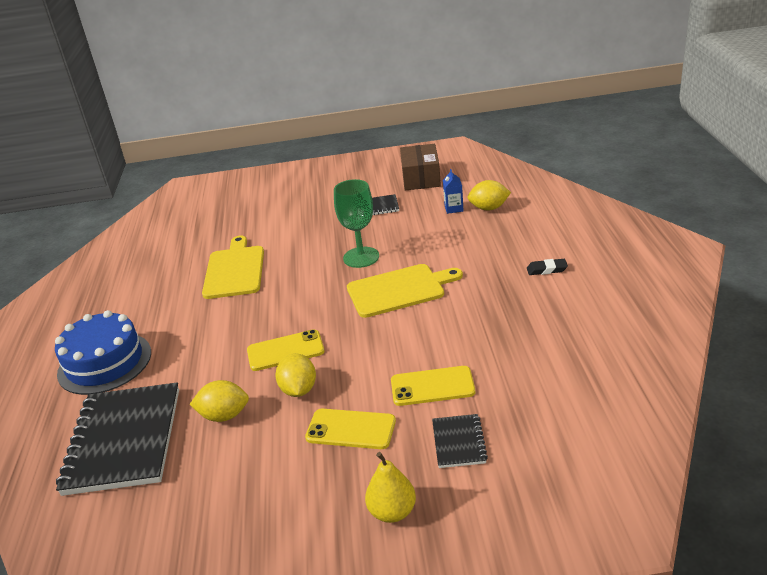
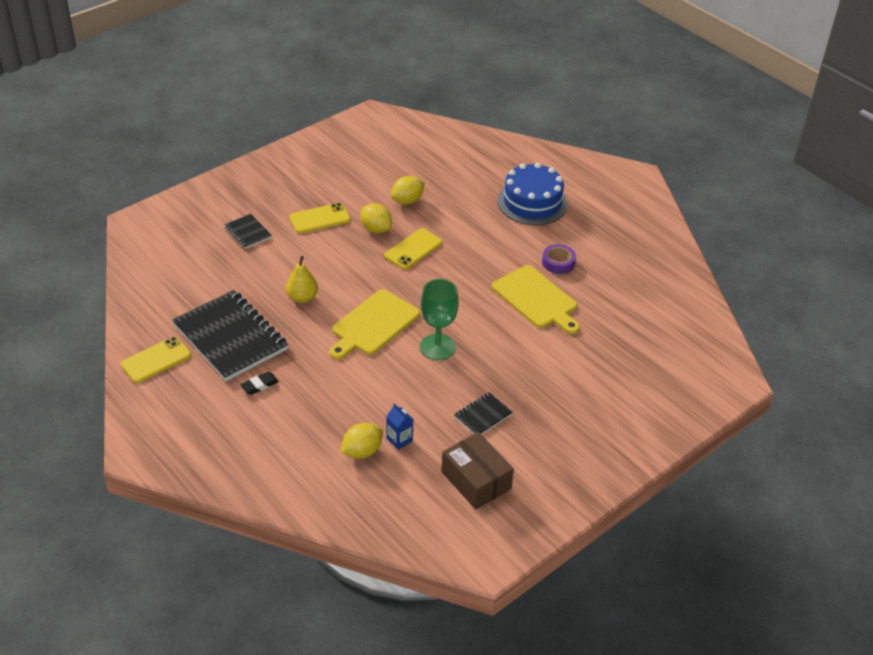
camera: 140 degrees right, 10 degrees up
black notebook [56,382,179,496] -> black notebook moved to [172,290,288,381]
yellow pear [365,452,416,523] -> yellow pear moved to [286,256,318,303]
yellow phone [391,366,475,406] -> yellow phone moved to [121,337,191,383]
none -> purple tape [542,244,576,274]

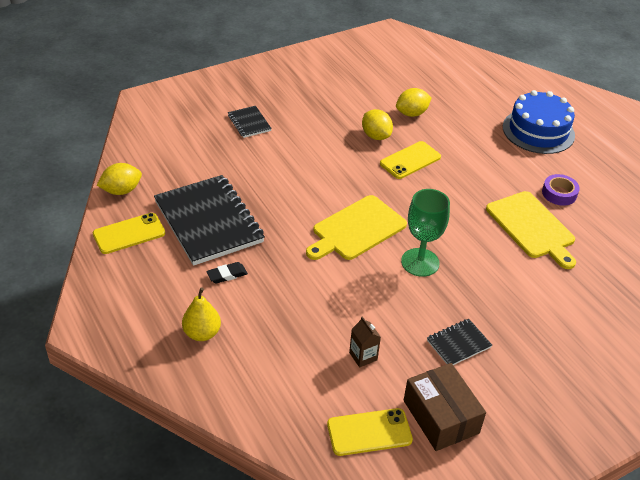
camera: 10 degrees right, 0 degrees up
yellow pear [286,256,318,303] -> yellow pear moved to [182,287,221,341]
yellow phone [289,203,351,233] -> yellow phone moved to [327,408,413,456]
yellow lemon [341,423,383,459] -> yellow lemon moved to [97,163,142,195]
blue carton [386,403,413,450] -> brown carton [349,316,381,367]

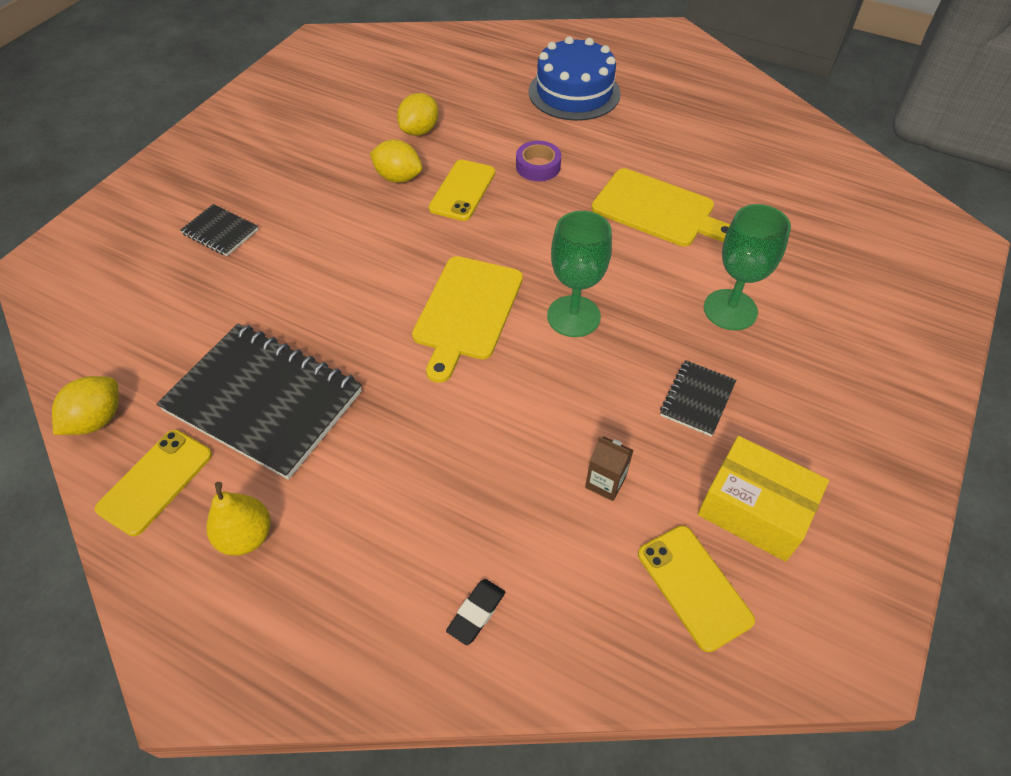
camera: 30 degrees left, 10 degrees up
yellow pear [182,287,221,341] -> yellow pear moved to [206,482,271,556]
black eraser [206,262,248,283] -> black eraser moved to [446,579,505,645]
yellow phone [327,408,413,456] -> yellow phone turned 75 degrees counterclockwise [638,526,755,652]
brown box [404,363,486,451] -> yellow box [698,436,829,562]
purple tape [542,174,580,206] -> purple tape moved to [516,141,561,181]
none -> green goblet [704,204,791,330]

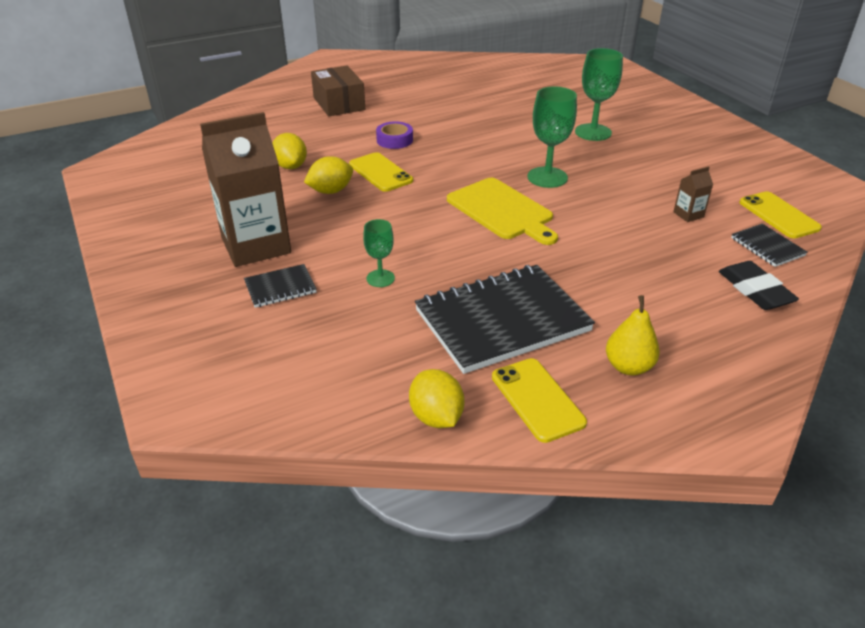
camera: 55 degrees left, 15 degrees down
black eraser [446,579,505,645] -> black eraser [719,261,799,310], size x1.62
blue cake [529,36,621,121] -> brown box [311,66,365,116]
yellow cutting board [592,168,730,246] -> none
yellow phone [638,526,755,652] -> yellow phone turned 60 degrees clockwise [740,191,822,238]
black notebook [660,360,736,437] -> black notebook moved to [731,224,807,267]
yellow box [698,436,829,562] -> none
none -> brown carton [200,112,291,267]
none -> green goblet [363,219,395,287]

